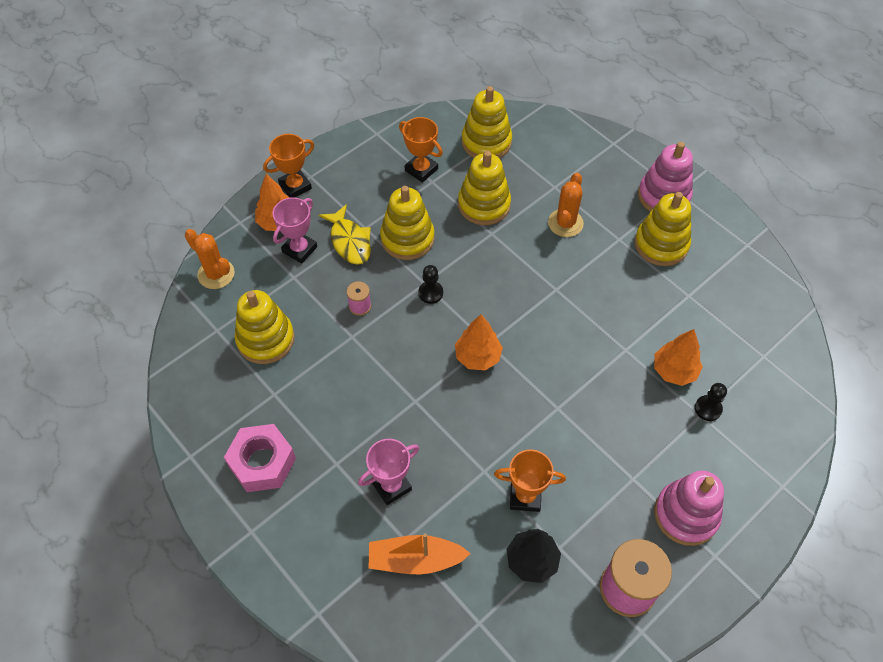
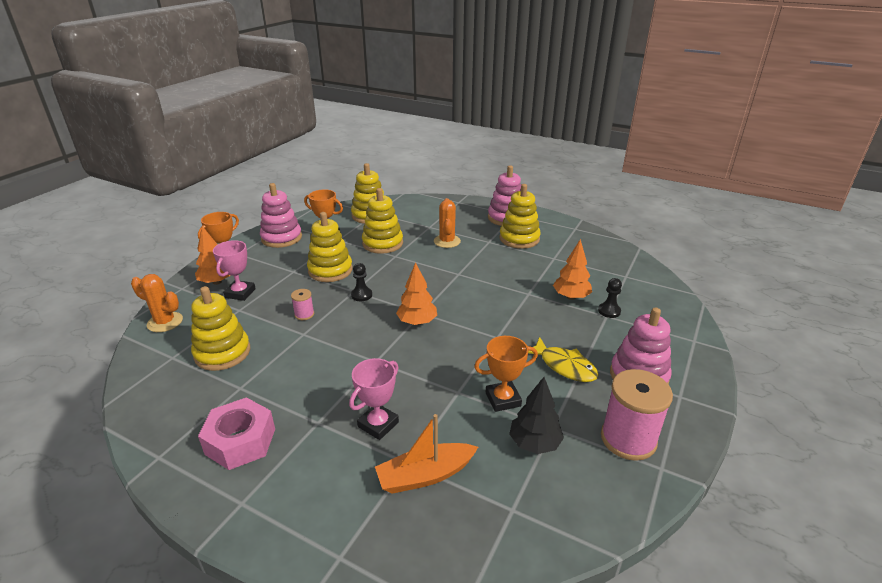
camera: 20 degrees left, 25 degrees down
yellow fish [319,204,371,265] -> yellow fish moved to [528,337,599,382]
none -> pink stacking toy [260,183,302,248]

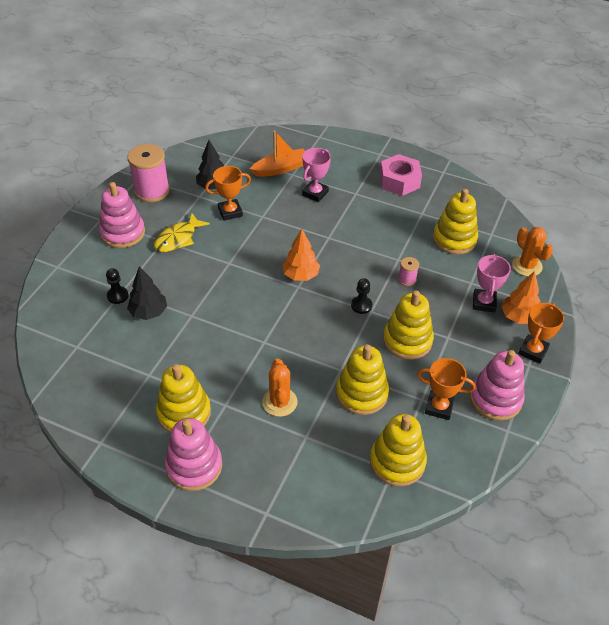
camera: 175 degrees right, 15 degrees up
orange cactus [131,274,183,332] -> orange cactus turned 45 degrees clockwise [512,227,553,276]
yellow fish [528,337,599,382] -> yellow fish turned 90 degrees counterclockwise [154,213,210,252]
orange tree [553,239,592,300] -> black tree [127,266,167,320]

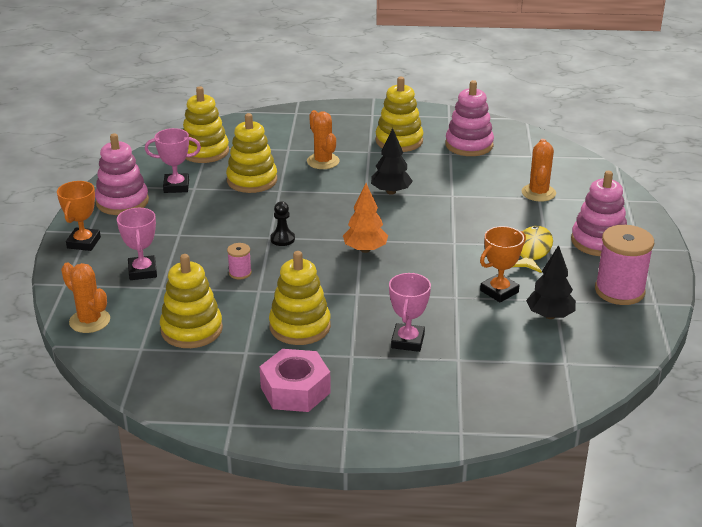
camera: 160 degrees right, 15 degrees down
black pawn [106,268,128,304] -> orange cactus [522,139,556,201]
black tree [127,266,167,320] -> black tree moved to [371,128,413,195]
pink stacking toy [165,418,222,491] -> pink stacking toy moved to [445,80,494,156]
orange boat [250,130,305,177] -> none
yellow stacking toy [383,290,434,360] -> yellow stacking toy moved to [269,251,331,345]
orange trophy [417,358,476,420] -> pink trophy [145,128,201,193]
orange tree [501,271,541,324] -> none

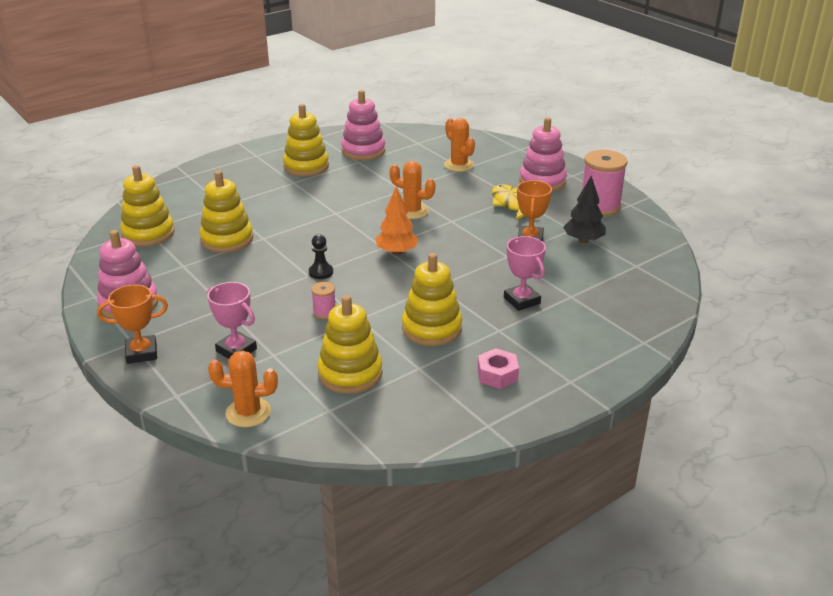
camera: 40 degrees left, 0 degrees up
orange trophy [57,181,101,251] -> orange trophy turned 75 degrees counterclockwise [97,284,168,364]
pink trophy [145,128,201,193] -> none
pink nut [260,349,331,412] -> pink nut [478,348,519,389], size x0.64
orange cactus [307,110,340,169] -> orange cactus moved to [390,161,435,219]
black tree [371,128,413,195] -> none

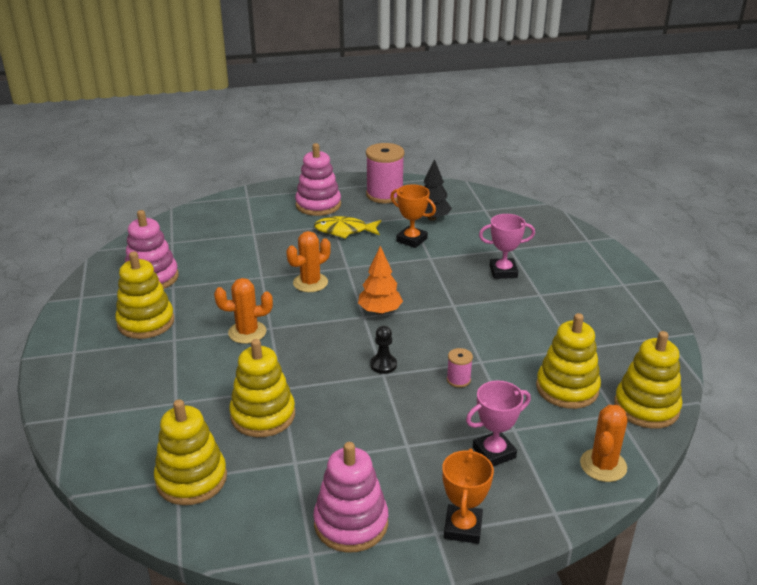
camera: 65 degrees left, 0 degrees up
yellow stacking toy [402,253,462,346] -> yellow stacking toy moved to [614,331,682,429]
orange cactus [444,118,475,172] -> orange cactus moved to [214,278,273,344]
pink nut [478,348,519,389] -> none

